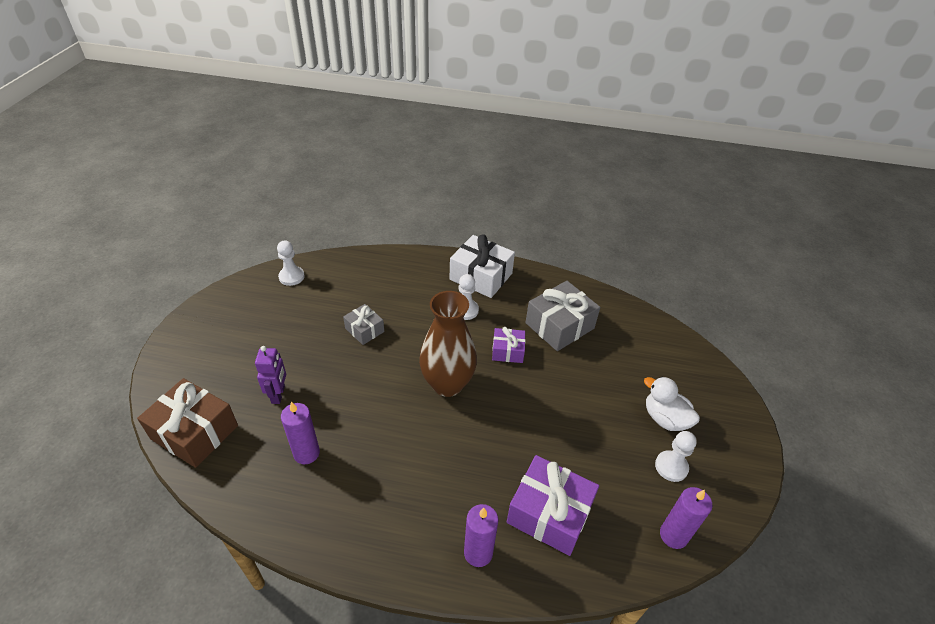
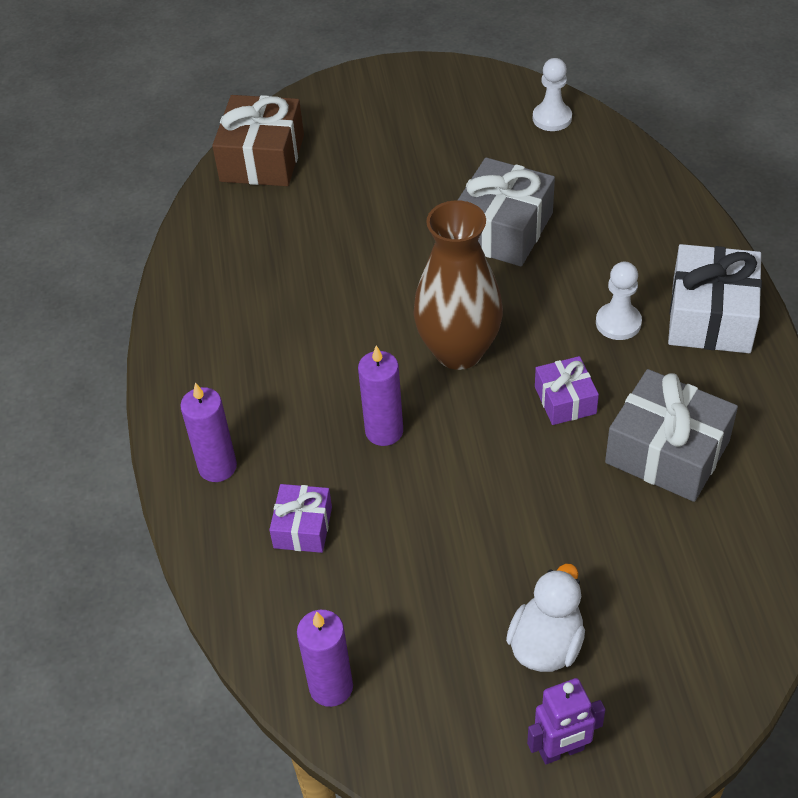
camera: 75 degrees right, 5 degrees up
purple robot [255,346,286,404] -> purple robot moved to [527,678,605,764]
purple candle [281,402,320,464] -> purple candle moved to [358,345,403,446]
grey gift [343,304,384,345] -> grey gift [458,157,555,266], size x1.78
purple gift [507,455,599,556] -> purple gift [269,484,332,553], size x0.56
white pawn [655,431,697,482] -> none

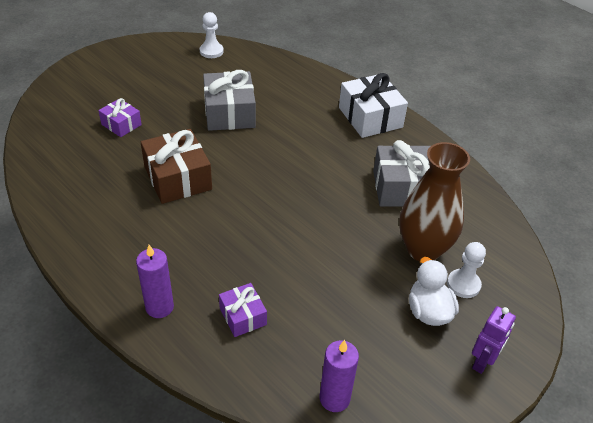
camera: 40 degrees left, 5 degrees down
brown gift [212,95,304,186] -> brown gift moved to [141,129,212,204]
purple candle [358,345,403,446] -> none
brown vase [413,200,503,370] -> brown vase moved to [399,142,470,261]
purple gift [535,356,599,425] -> purple gift moved to [98,98,142,137]
white pawn [596,262,642,340] -> white pawn moved to [447,242,486,298]

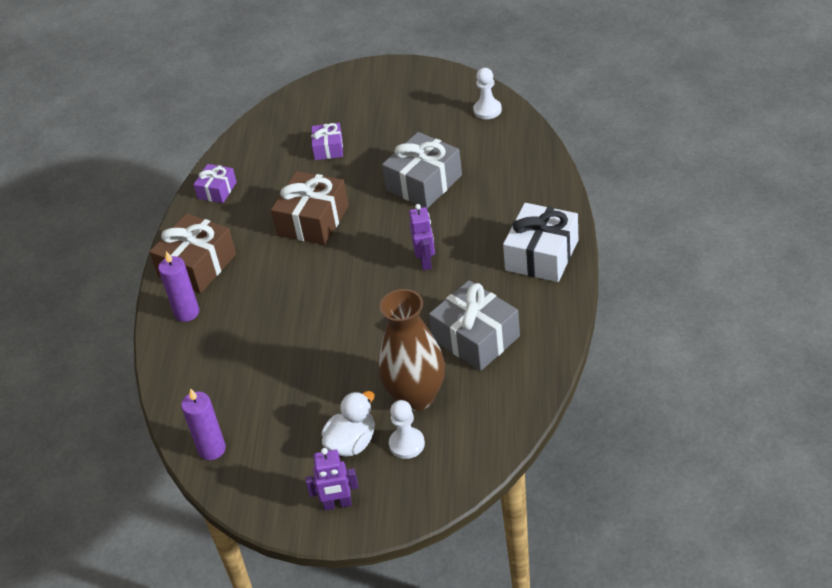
camera: 55 degrees right, 0 degrees up
purple gift [219,283,267,337] -> purple gift moved to [193,164,237,203]
none -> brown gift [149,213,236,293]
none -> purple robot [409,204,435,270]

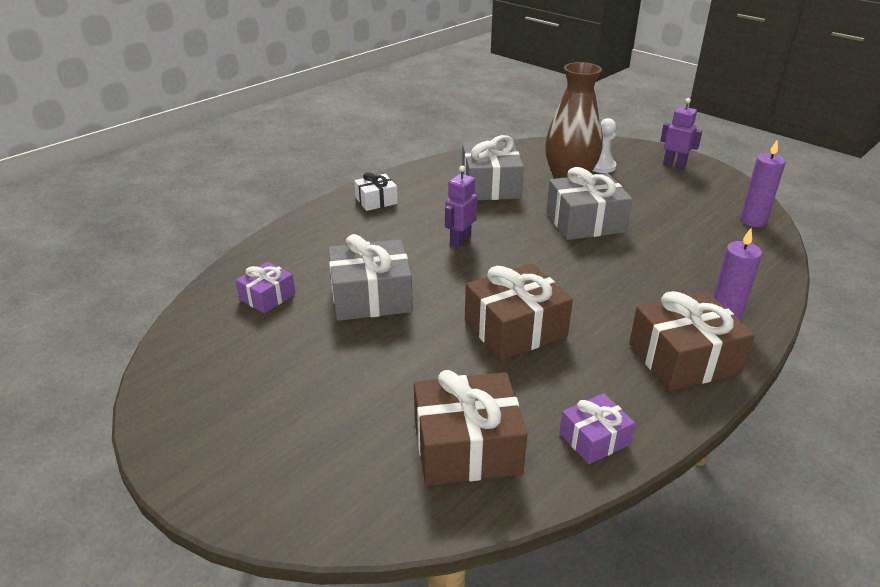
camera: 145 degrees left, 10 degrees down
purple gift [311,123,343,160] -> purple gift moved to [236,262,295,313]
white duck [322,391,374,457] -> none
white pawn [473,68,502,119] -> none
white gift [503,203,578,282] -> white gift [354,172,398,211], size x0.56
none -> brown gift [414,370,527,486]
none -> grey gift [546,167,633,240]

